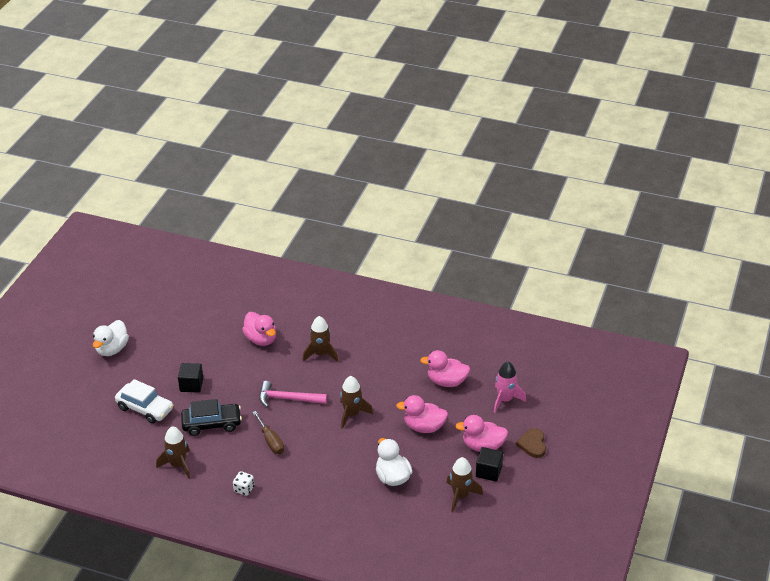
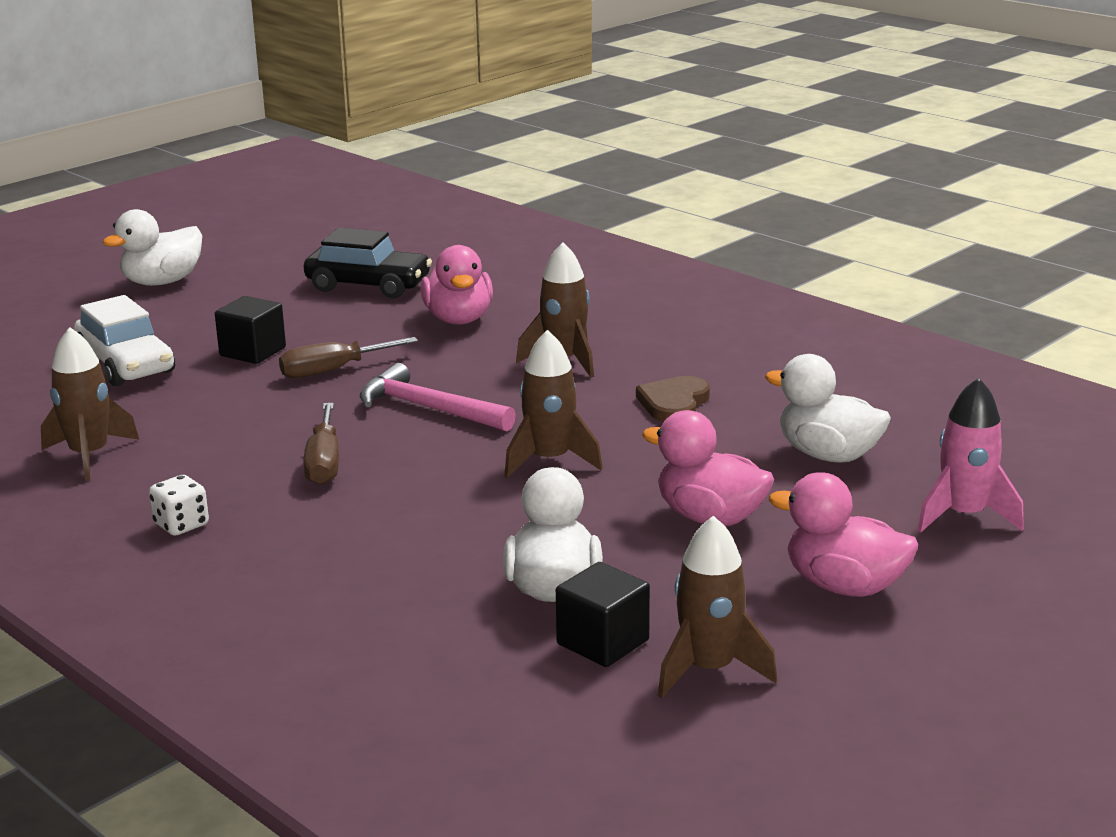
camera: 25 degrees right, 15 degrees down
black car [181,399,242,436] -> black car moved to [304,228,432,298]
pink duck [420,350,470,387] -> white duck [765,354,891,463]
black cube [476,447,503,482] -> black cube moved to [556,562,650,667]
brown heart [516,428,546,458] -> brown heart moved to [636,376,710,422]
none -> brown screwdriver [279,337,418,378]

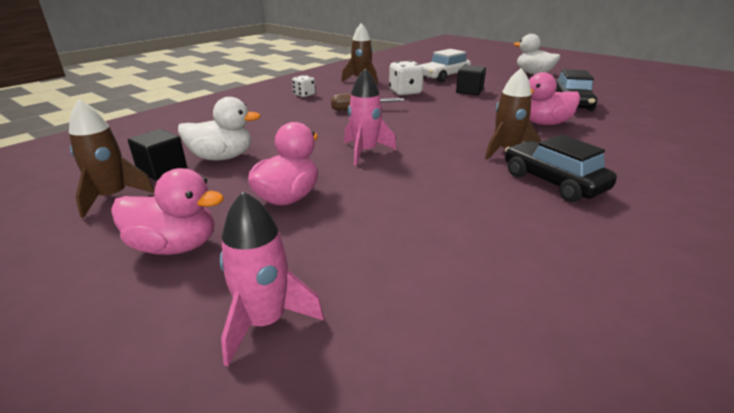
camera: 85 degrees right, 5 degrees up
brown screwdriver [279,337,418,378] -> none
pink hammer [360,363,516,431] -> none
brown rocket [504,330,603,478] -> pink rocket [344,69,396,166]
brown heart [636,376,710,422] -> none
white duck [765,354,891,463] -> none
pink duck [769,472,918,597] -> pink duck turned 75 degrees clockwise [111,168,224,255]
none -> white dice [389,61,424,95]
none -> black car [505,135,617,202]

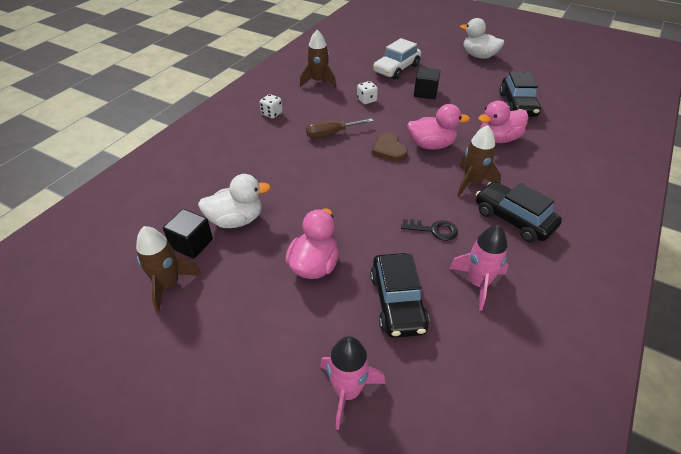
camera: 10 degrees left, 15 degrees up
pink duck [111,168,224,255] -> pink duck moved to [407,104,470,150]
pink rocket [344,69,396,166] -> pink rocket moved to [449,225,508,311]
white dice [389,61,424,95] -> white dice [357,81,378,104], size x0.62
none -> black car [370,253,429,338]
none -> brown heart [372,133,408,162]
none -> black key [401,219,458,241]

